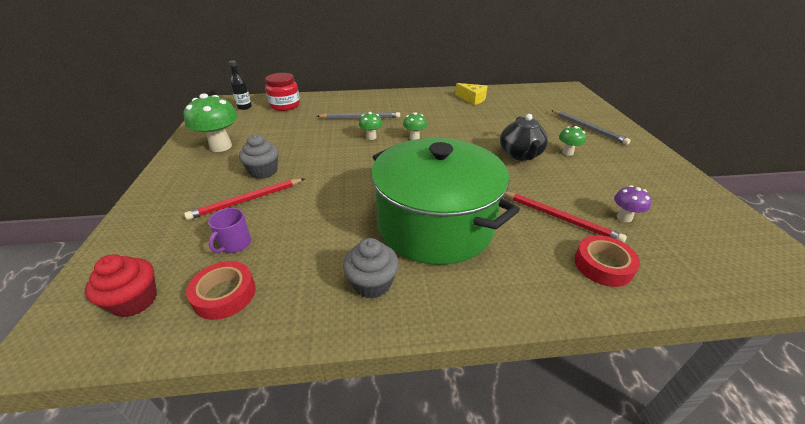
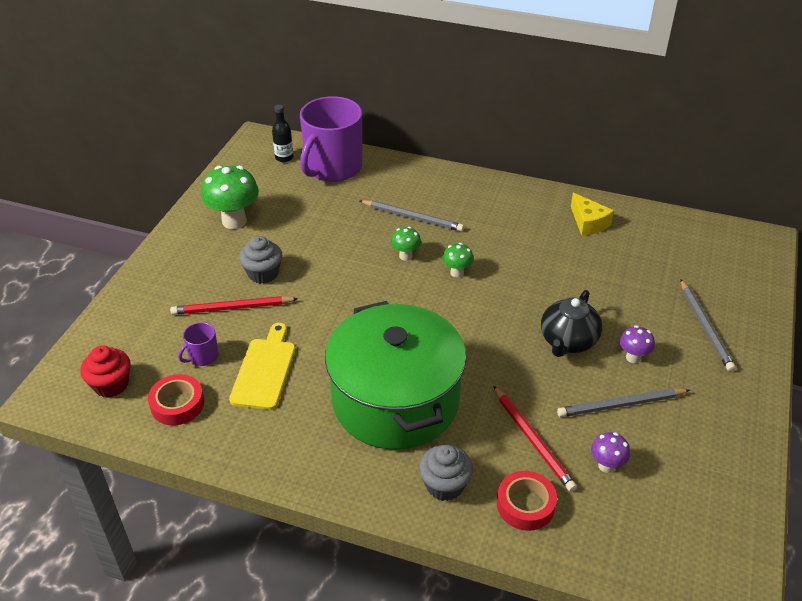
camera: 25 degrees right, 5 degrees up
red jar [265,73,300,111] -> purple mug [300,96,362,182]
grey cupcake [343,238,399,299] -> grey cupcake moved to [419,445,473,501]
green mushroom [559,126,586,156] -> purple mushroom [620,325,655,363]
none -> yellow cutting board [229,323,295,410]
none -> grey pencil [557,388,690,417]

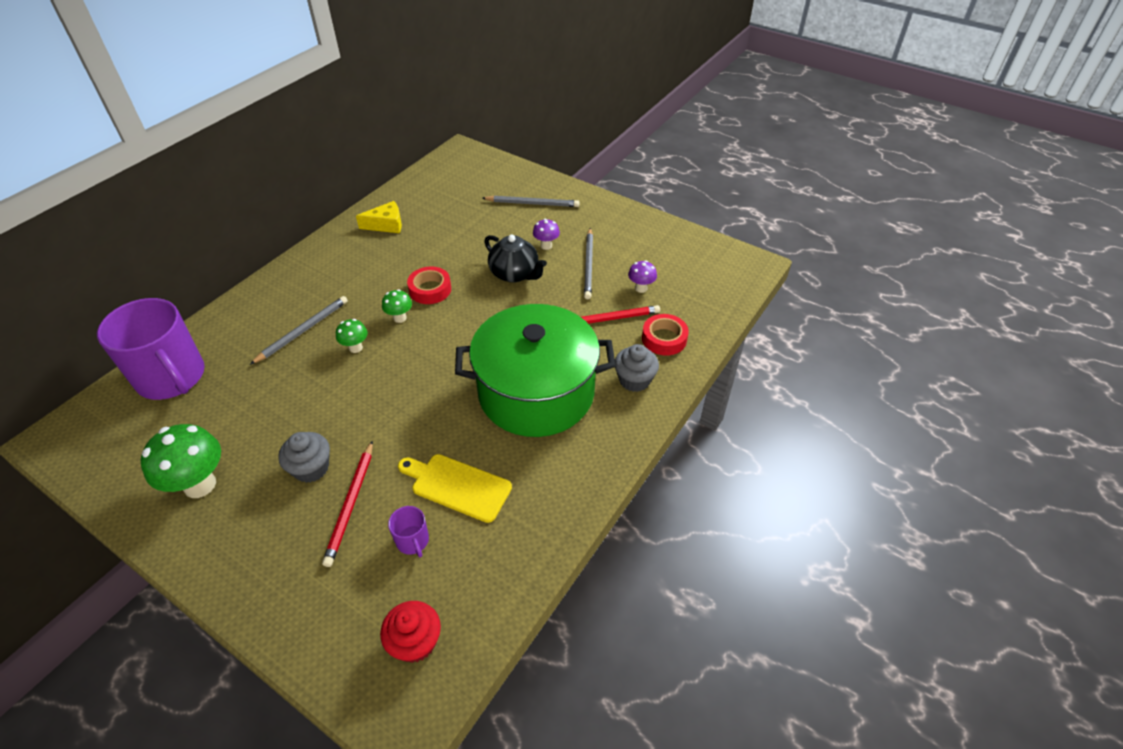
camera: 75 degrees left, 5 degrees up
red tape [148,374,204,425] -> red tape moved to [407,267,451,304]
black bottle [272,105,293,162] -> none

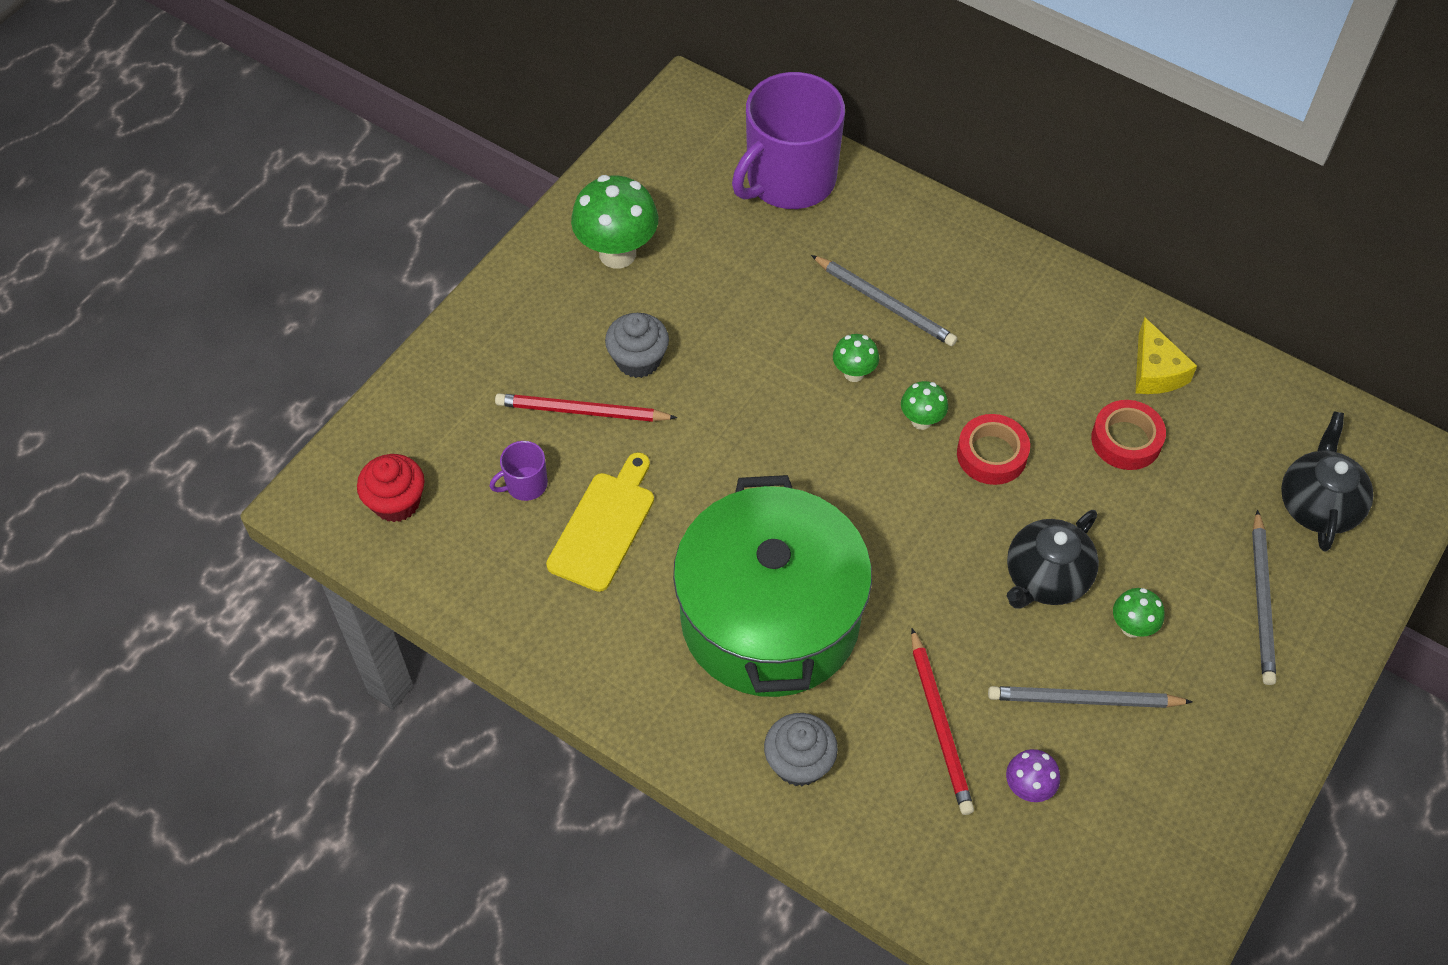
camera: 90 degrees right, 10 degrees up
purple mushroom [533,219,560,250] -> green mushroom [1113,588,1165,638]
red tape [642,314,689,356] -> red tape moved to [1091,400,1166,470]
none -> black teapot [1281,412,1373,552]

